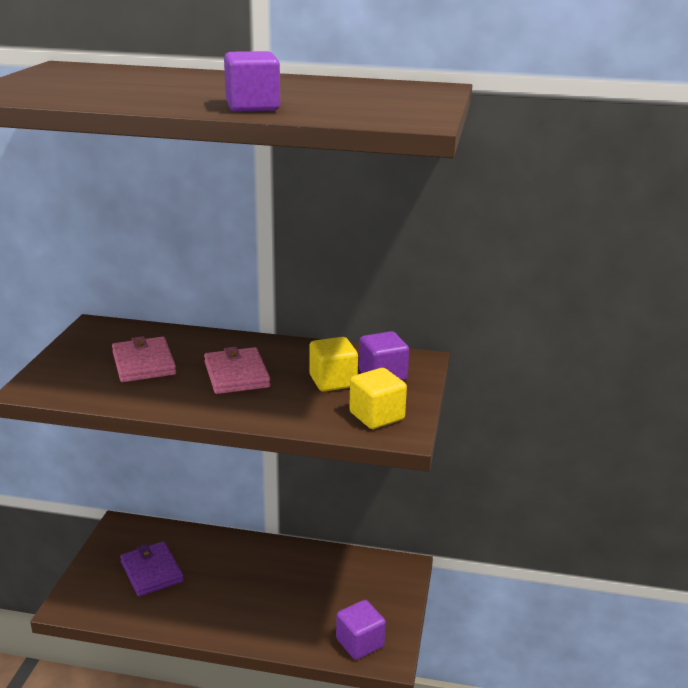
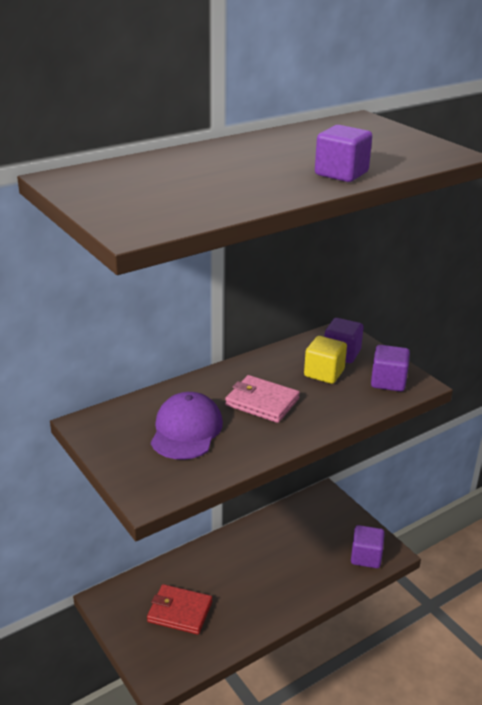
camera: 45 degrees left, 5 degrees up
pink wallet [112,336,176,382] -> purple cap [151,392,223,460]
purple wallet [120,541,184,597] -> red wallet [147,584,212,635]
yellow cube [349,368,407,429] -> purple cube [371,345,410,392]

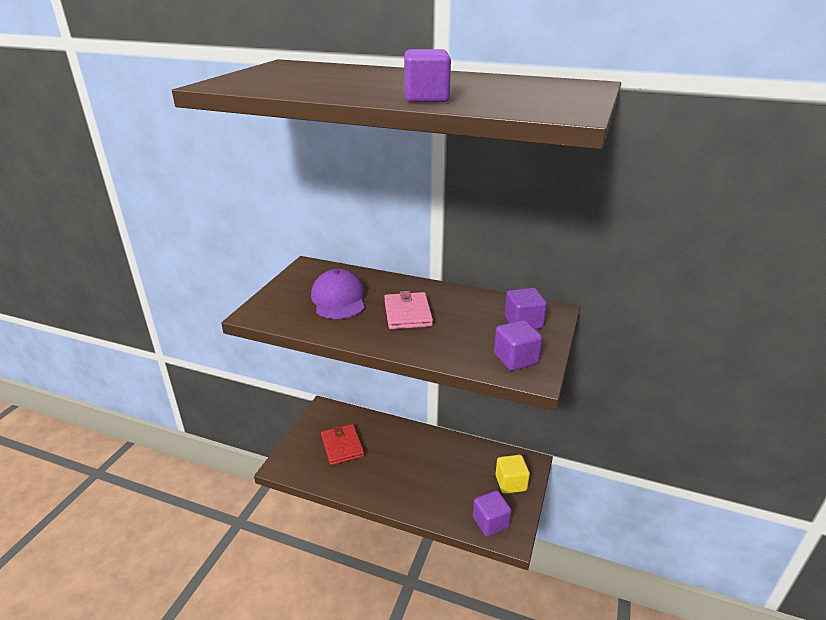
camera: 55 degrees right, 0 degrees up
purple cap [151,392,223,460] -> purple cap turned 75 degrees counterclockwise [311,269,366,319]
yellow cube [304,336,347,384] -> yellow cube moved to [496,455,530,494]

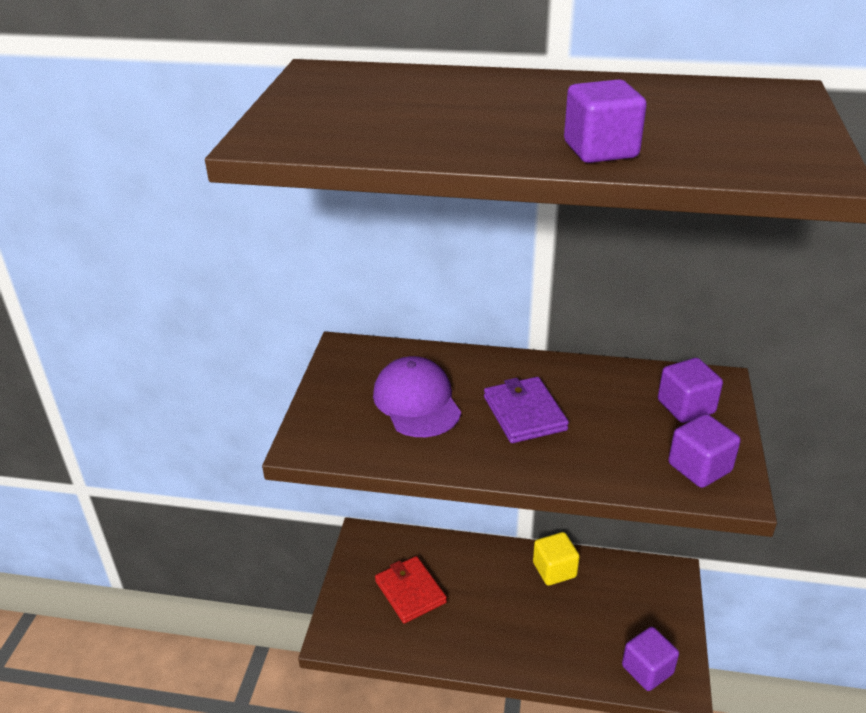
camera: 10 degrees left, 5 degrees up
pink wallet [384,291,433,329] -> purple wallet [484,377,569,443]
yellow cube [496,455,530,494] -> yellow cube moved to [533,532,580,586]

